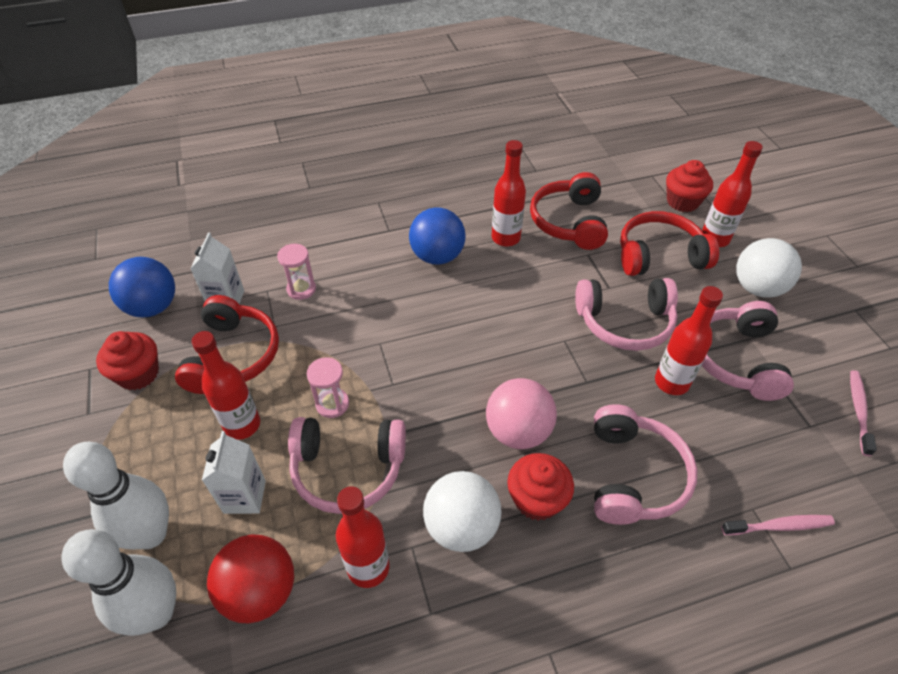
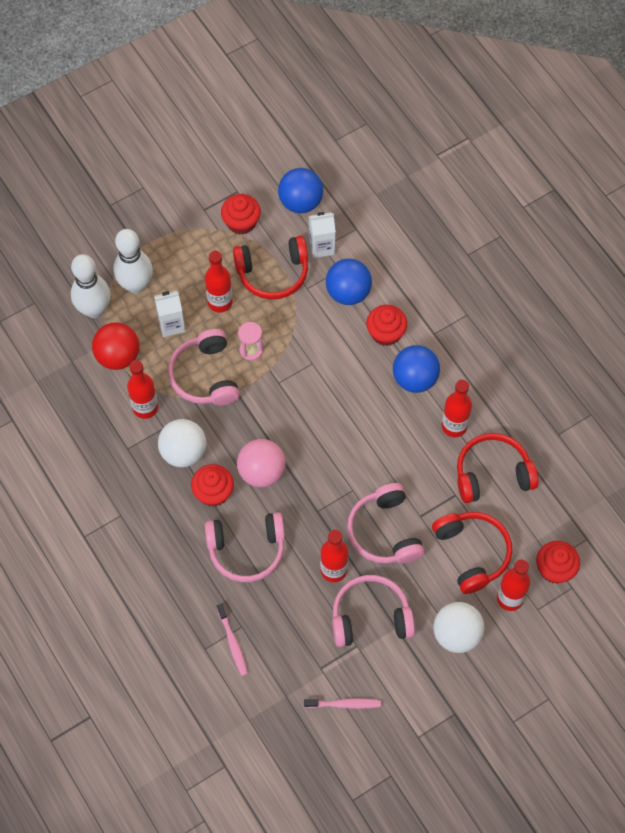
camera: 75 degrees right, 15 degrees up
pink hourglass [277,244,316,300] -> blue ball [326,259,372,305]
none -> red cupcake [366,305,407,346]

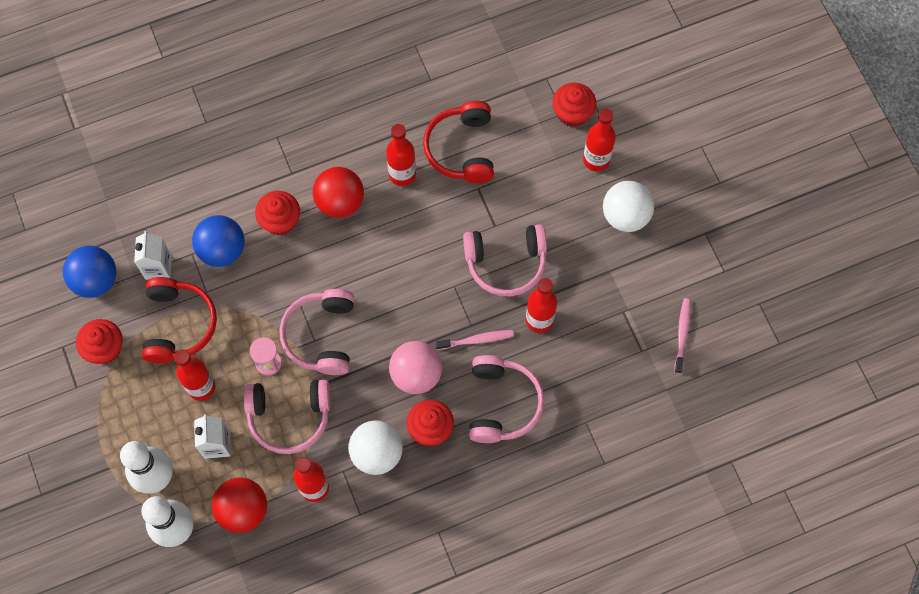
camera: 80 degrees left, 5 degrees up
pink toothbrush [217,604,248,676] -> pink toothbrush moved to [435,330,514,350]
pink headphones [332,575,415,647] -> pink headphones moved to [279,289,354,375]
blue ball [393,345,440,393] -> red ball [313,167,364,218]
red headphones [432,512,512,594] -> none

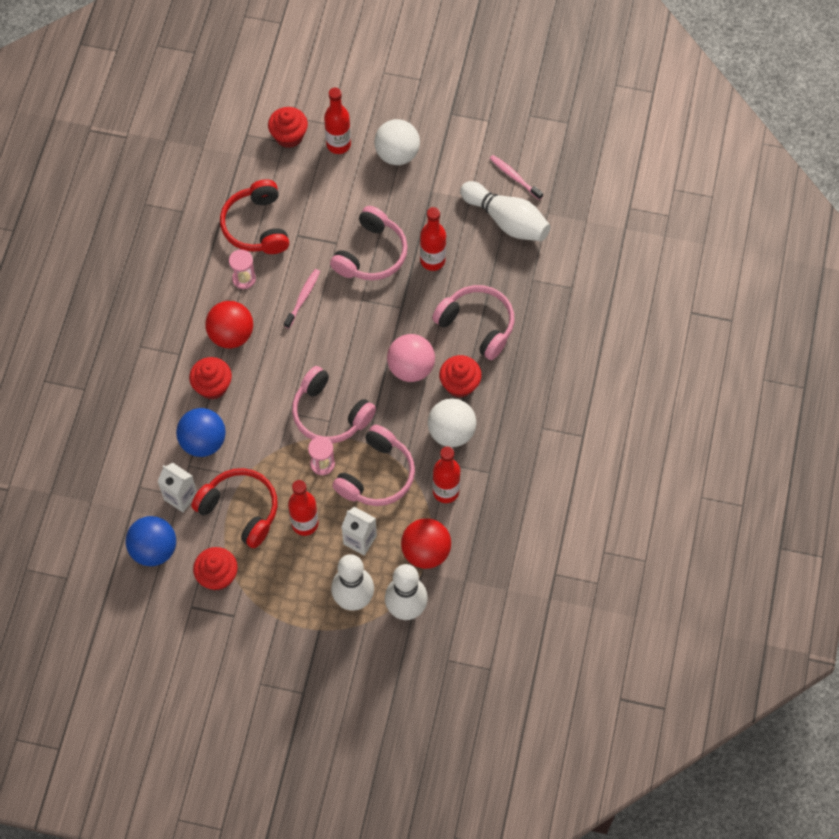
camera: 55 degrees left, 5 degrees down
red bottle [386,124,416,186] -> pink hourglass [229,250,256,289]
red headphones [423,101,494,183] -> red headphones turned 45 degrees clockwise [220,179,289,254]
pink toothbrush [435,330,514,350] -> pink toothbrush moved to [284,269,320,329]
none -> white bowling pin [460,181,551,241]

